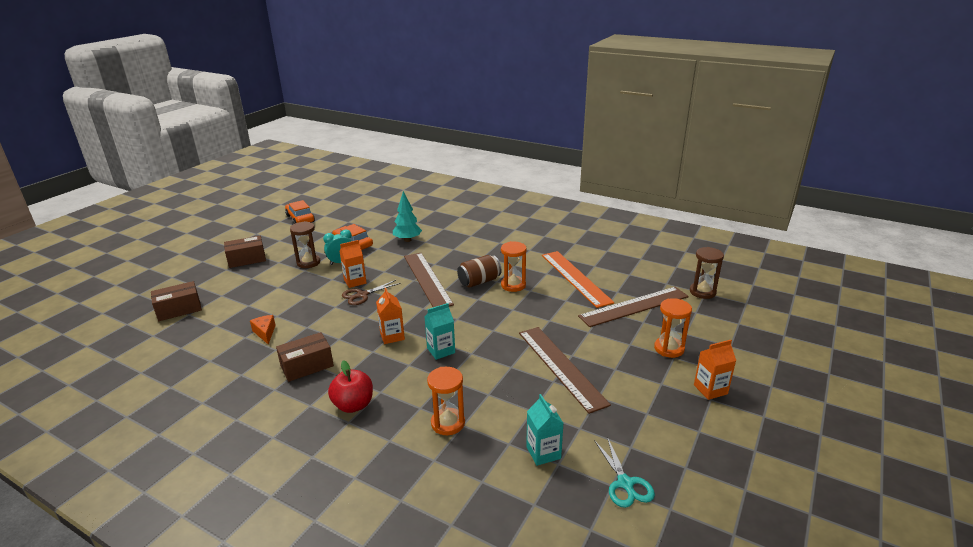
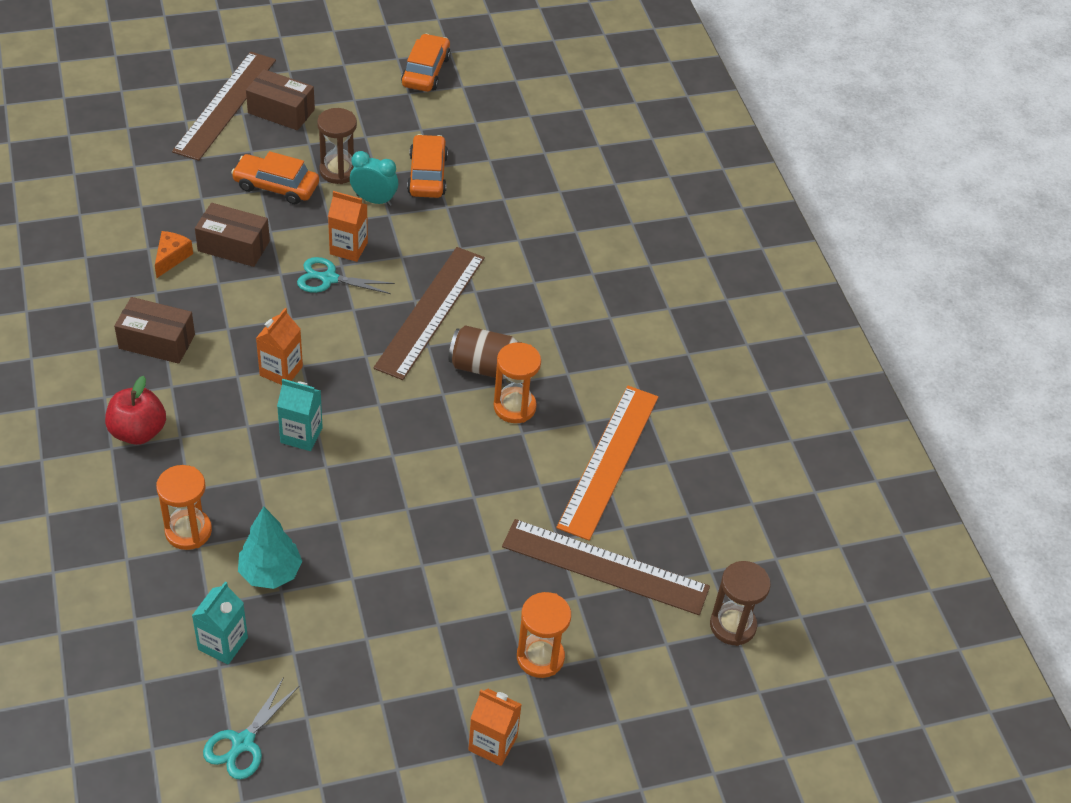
camera: 40 degrees right, 20 degrees up
brown box [151,281,202,321] -> brown box moved to [195,203,270,267]
brown scissors [342,280,401,305] -> turquoise scissors [297,257,395,294]
turquoise tree [393,191,422,242] -> turquoise tree moved to [238,506,302,589]
brown ruler [519,327,611,414] -> brown ruler moved to [172,52,276,161]
none -> orange car [231,151,319,204]

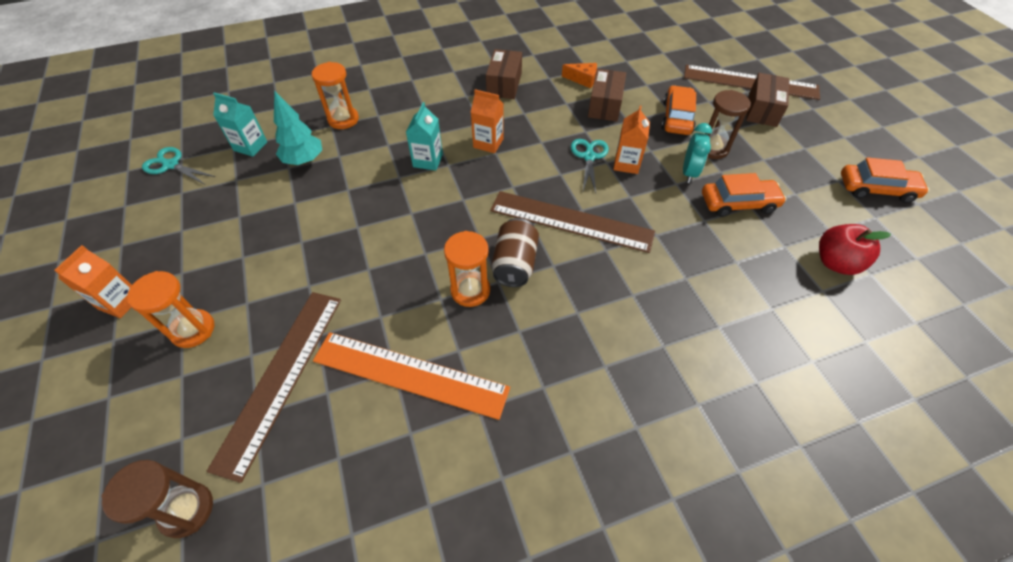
camera: 90 degrees right, 5 degrees up
red apple [105,376,166,445] -> red apple moved to [819,224,891,275]

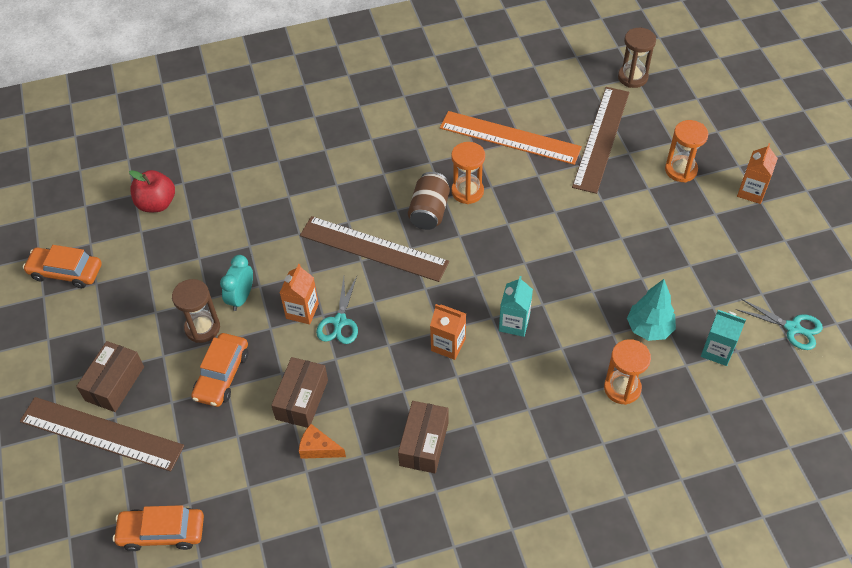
camera: 175 degrees left, 0 degrees up
orange car [702,173,787,217] -> orange car moved to [113,505,204,551]

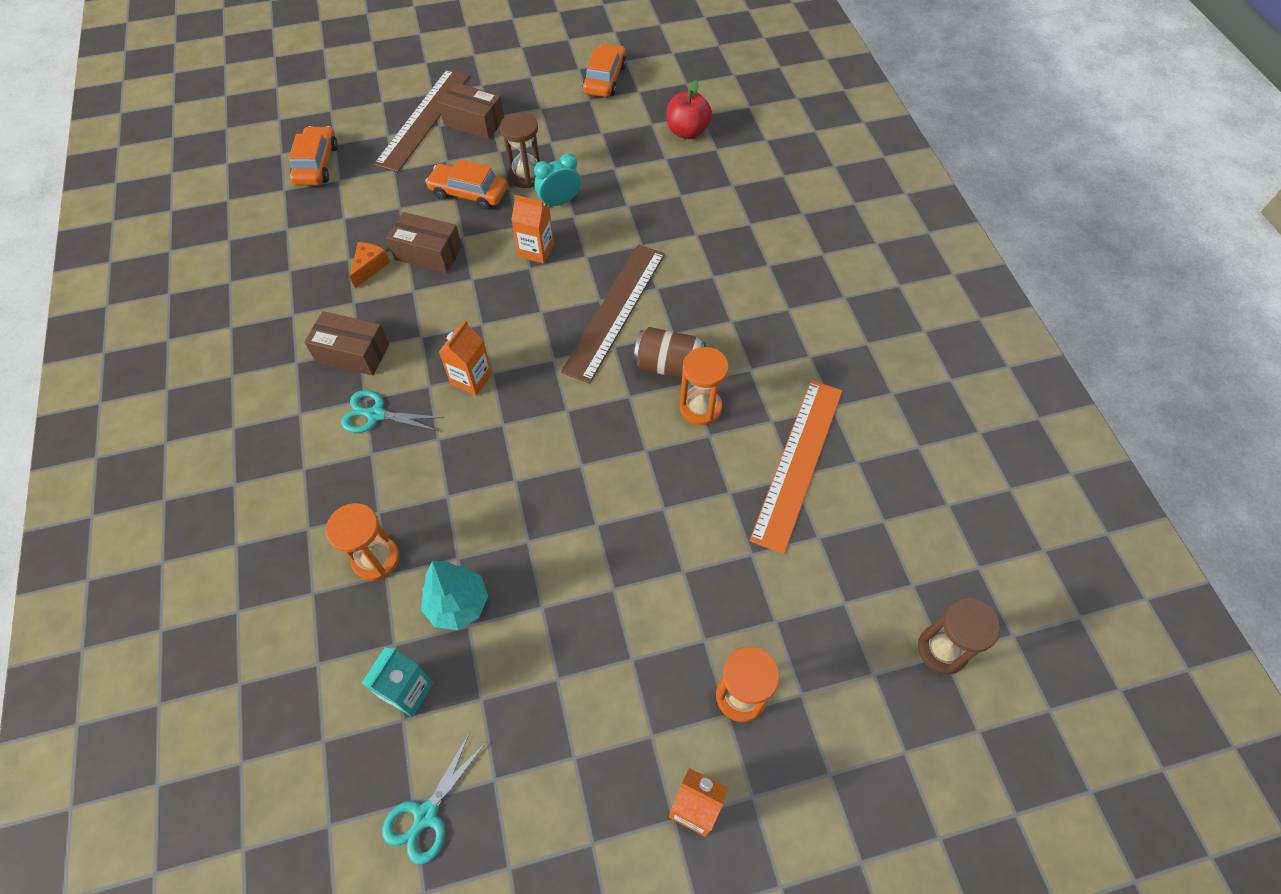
camera: 90 degrees right, 5 degrees up
turquoise clock [220,255,253,311] -> turquoise clock turned 45 degrees counterclockwise [534,153,581,206]
turquoise scissors [316,276,358,344] -> turquoise scissors moved to [341,390,444,433]
turquoise carton [499,276,533,337] -> none
brown ruler [572,87,629,194] -> none

